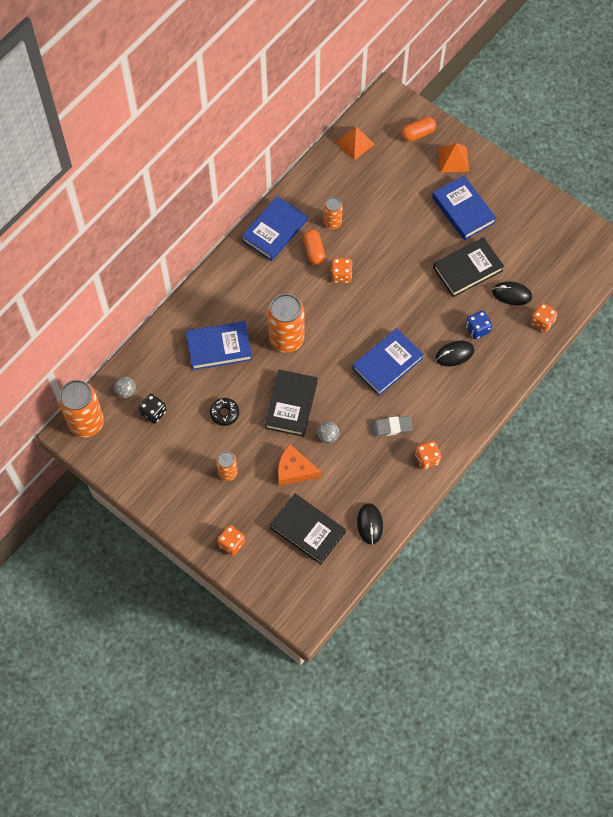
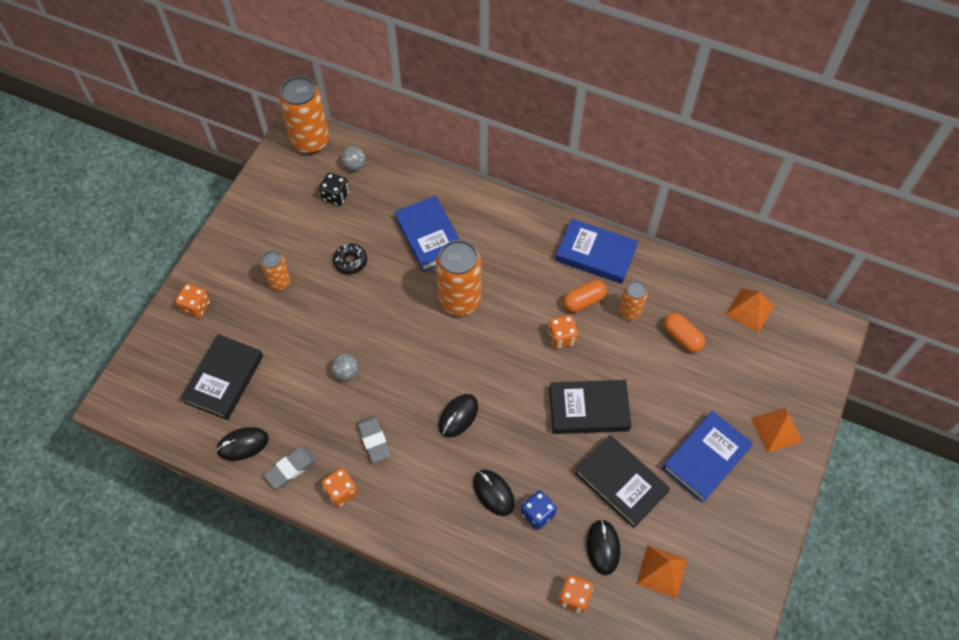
camera: 75 degrees right, 5 degrees down
black book [265,370,318,437] -> black book moved to [549,380,632,434]
orange cheese [278,444,321,486] -> none
blue book [352,328,424,396] -> black mouse [439,394,478,437]
orange capsule [402,117,436,142] -> orange capsule moved to [664,313,705,352]
none -> grey eraser [264,446,317,489]
none -> orange pyramid [637,545,687,598]

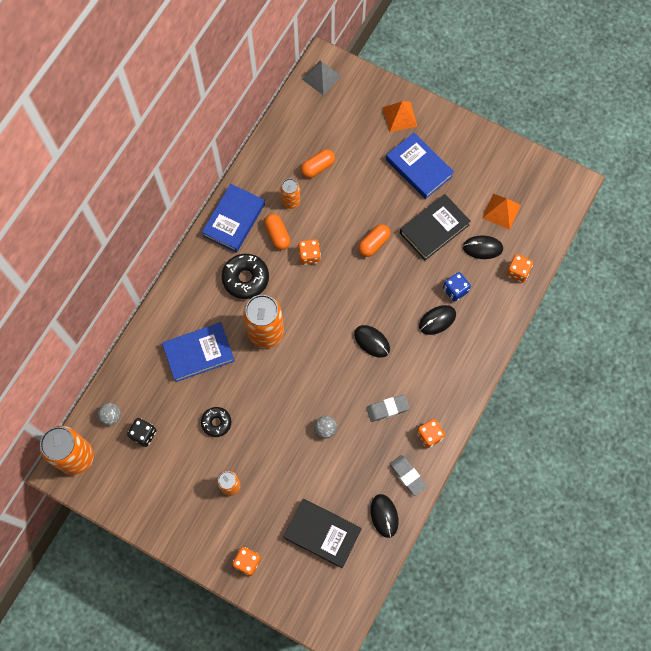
camera: 85 degrees left, 10 degrees up
black book [549,380,632,434] -> orange capsule [358,224,390,257]
orange pyramid [726,288,774,333] -> none
none -> black donut [221,254,269,299]
none -> grey pyramid [302,61,341,95]

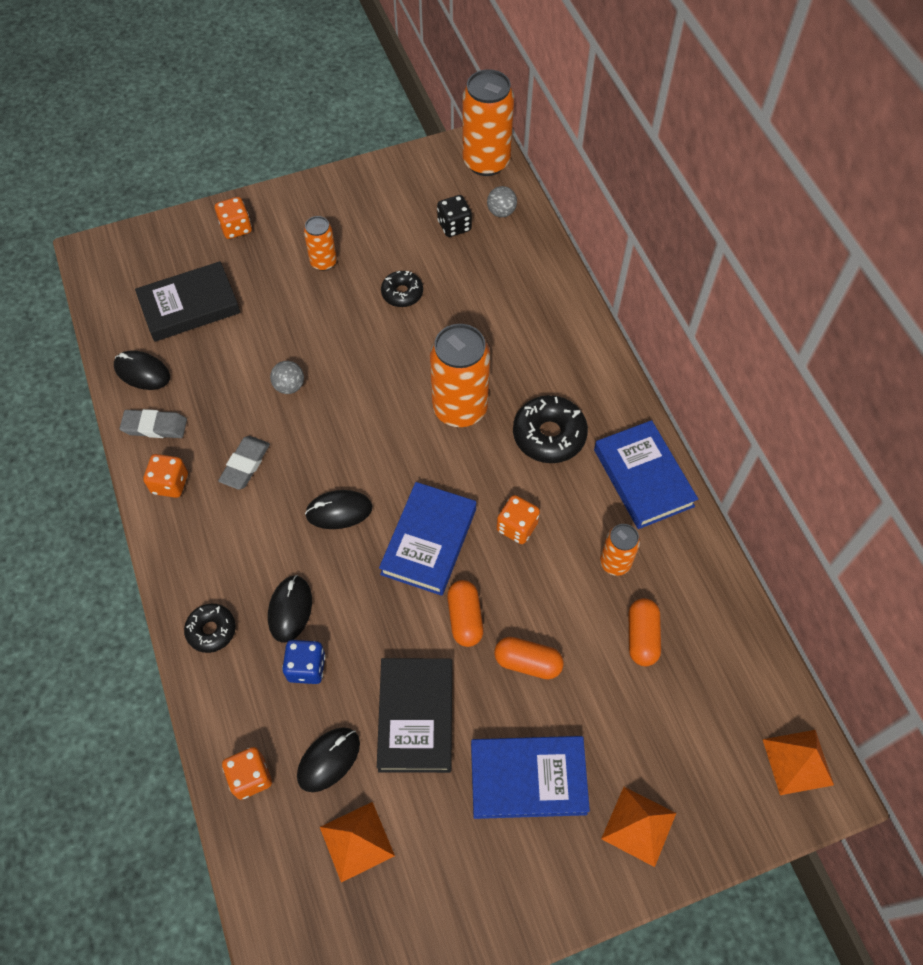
camera: 130 degrees right, 10 degrees down
blue book [162,322,235,382] -> blue book moved to [379,482,476,596]
orange capsule [264,214,290,250] -> orange capsule moved to [494,637,564,679]
grey pyramid [302,61,341,95] -> orange pyramid [763,730,834,795]
none -> black donut [184,604,236,653]

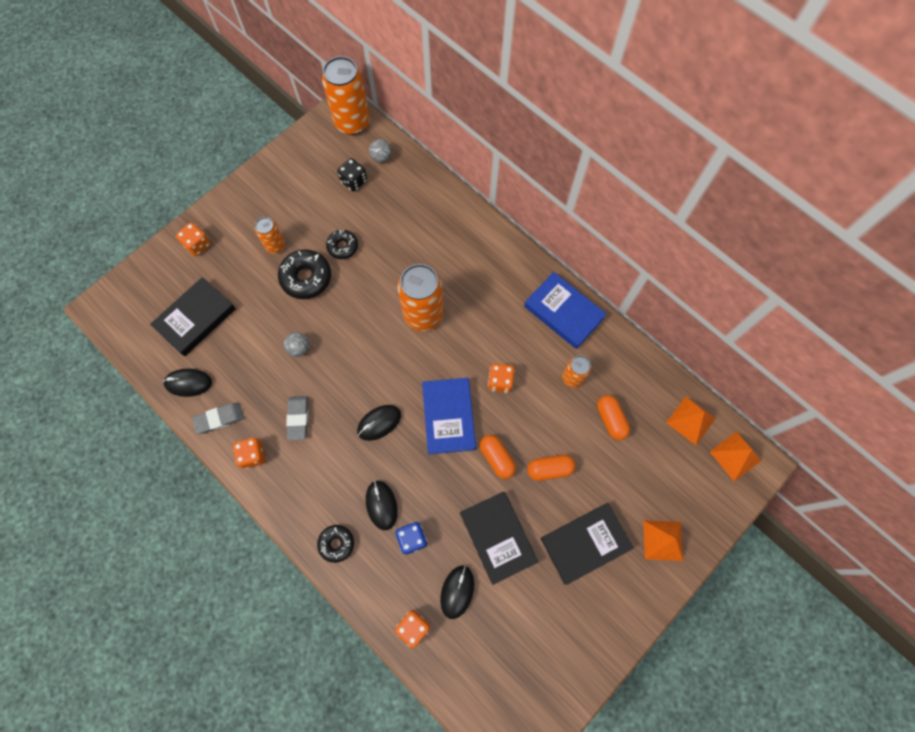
camera: 25 degrees left, 10 degrees up
orange pyramid [320,802,395,882] -> orange pyramid moved to [666,397,716,445]
blue book [471,736,590,819] -> black book [541,503,634,585]
black donut [513,395,588,463] -> black donut moved to [278,249,331,299]

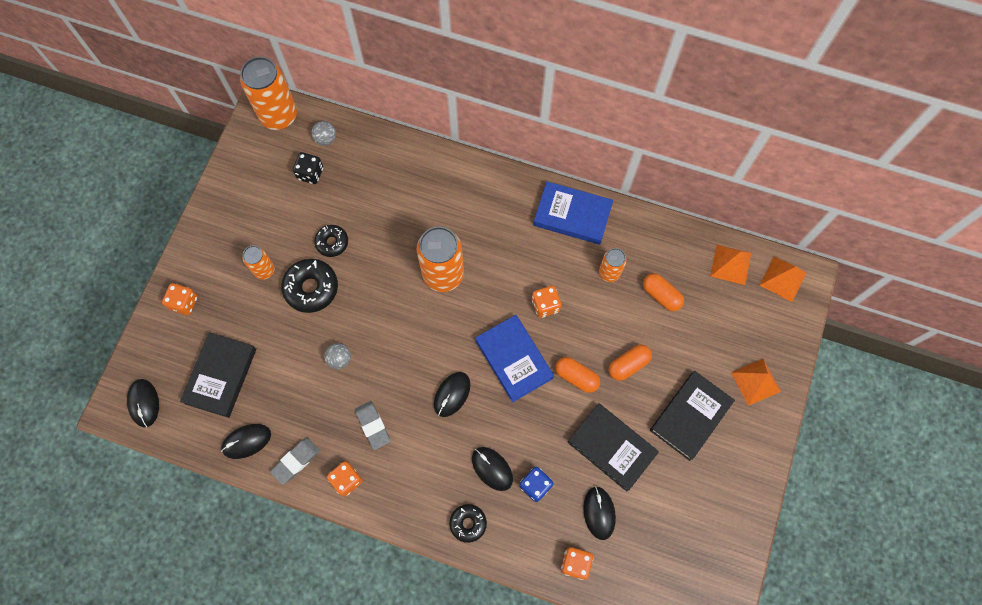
camera: 25 degrees left, 0 degrees up
none -> black mouse [127,379,159,427]

